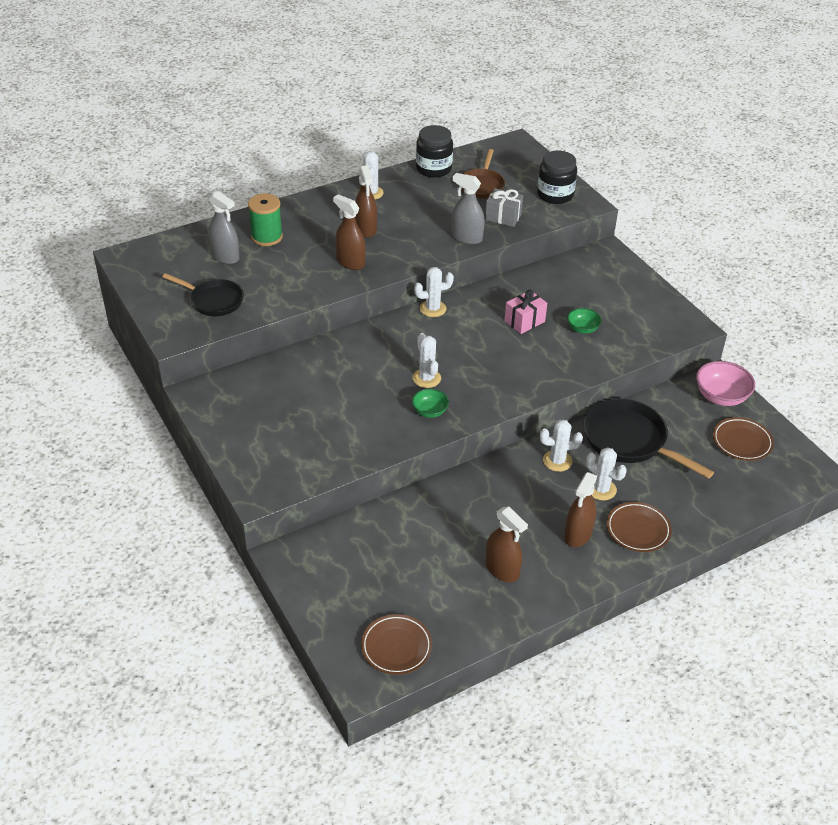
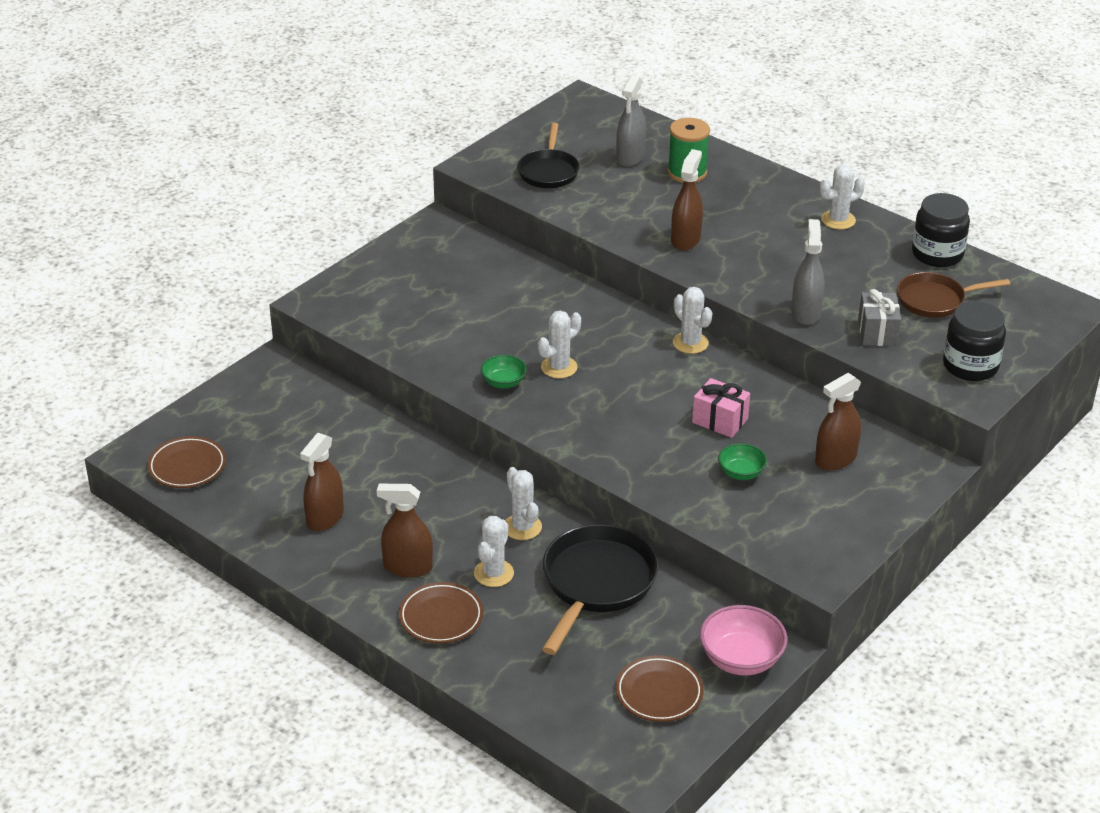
camera: 70 degrees right, 5 degrees down
brown spray bottle [355,165,377,238] -> brown spray bottle moved to [815,373,861,470]

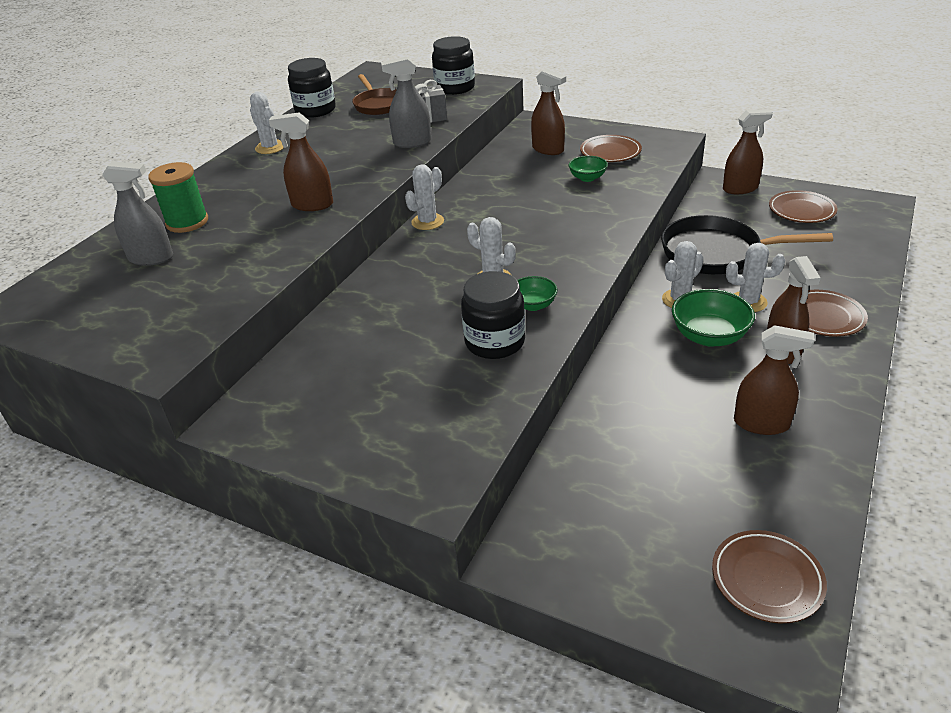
camera: 100 degrees left, 0 degrees up
black pan [517,123,580,188] -> none
pink gift [692,378,750,438] -> none
pink bowl [700,605,788,675] -> brown spray bottle [723,109,773,194]
none -> black jar [461,271,525,359]
none -> brown plate [580,135,642,162]
none -> green bowl [672,289,755,347]

